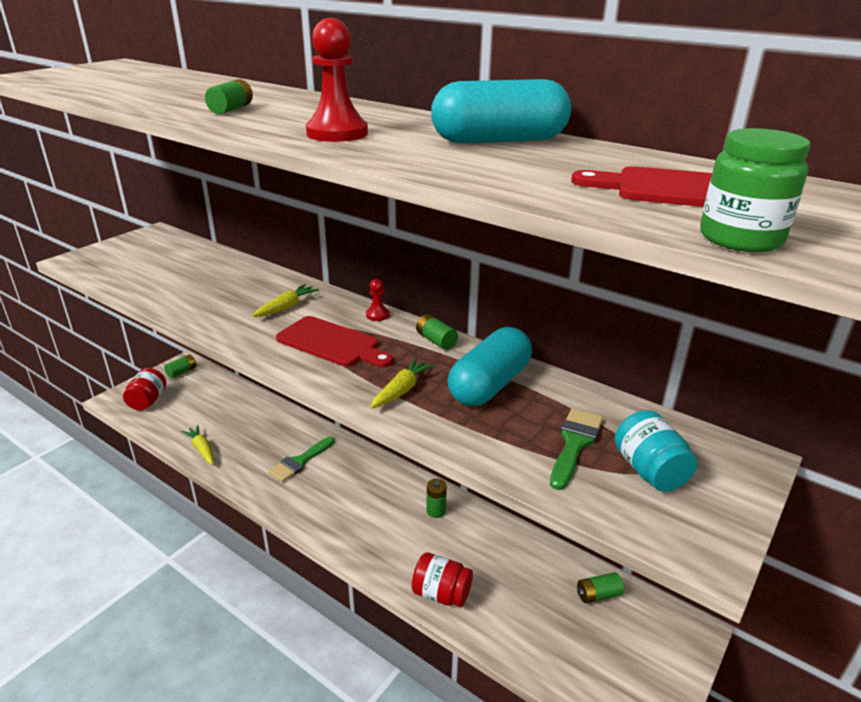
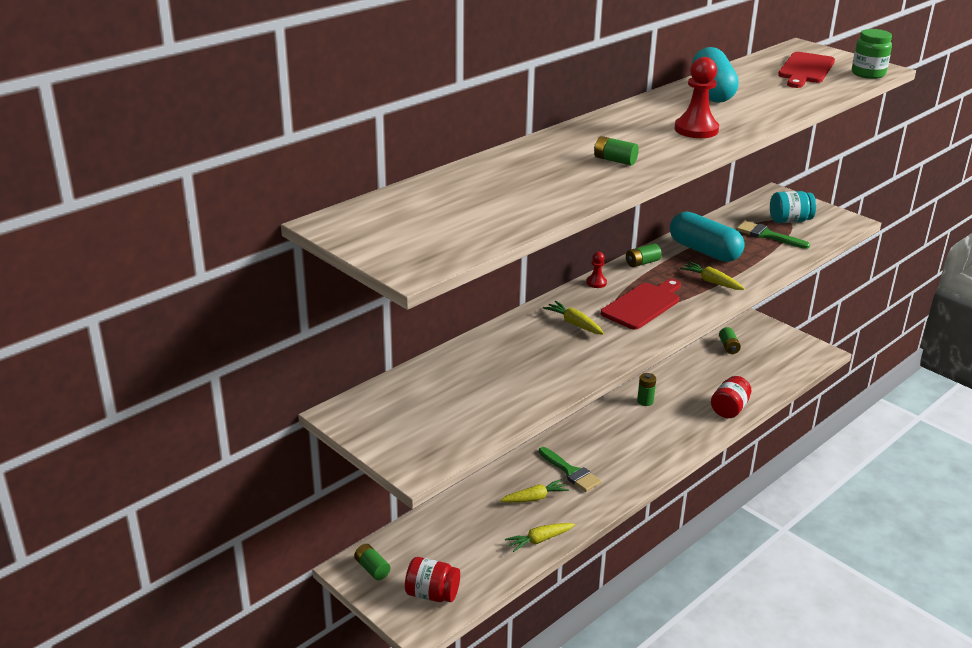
camera: 80 degrees left, 0 degrees up
none -> yellow carrot [500,479,569,503]

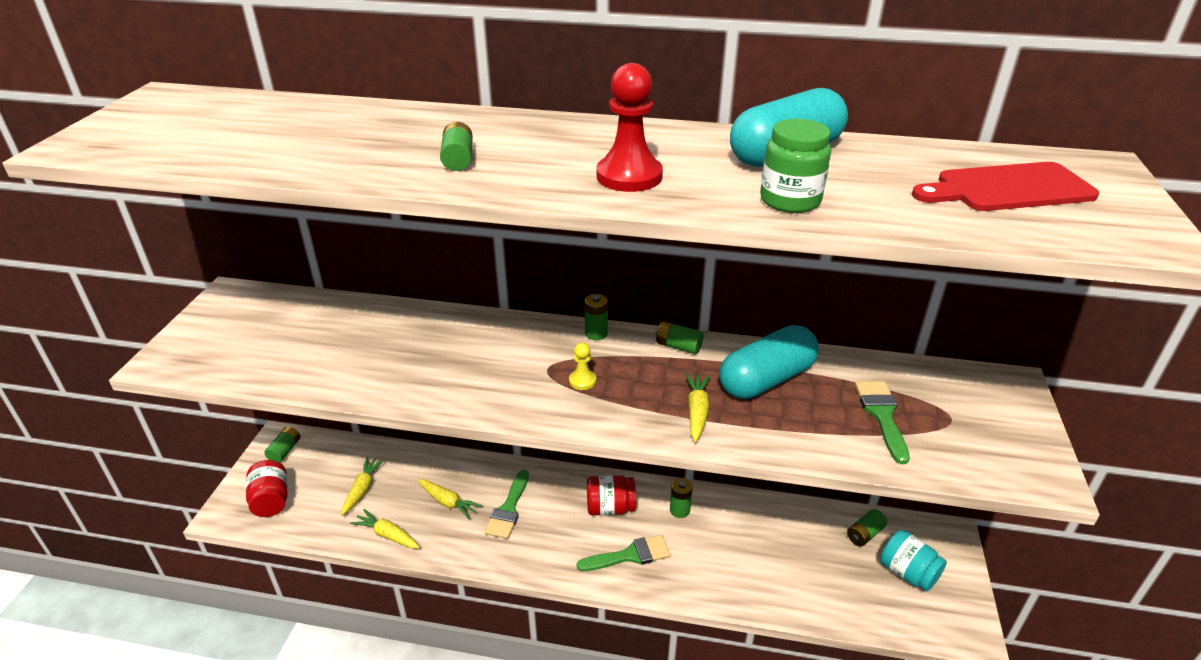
camera: 55 degrees right, 5 degrees up
yellow carrot [543,301,604,335] -> yellow carrot moved to [341,457,384,516]
red pawn [586,252,607,288] -> green battery [585,294,608,340]
red cutting board [601,279,681,330] -> yellow pawn [569,342,596,390]
turquoise capsule [670,212,745,262] -> turquoise capsule turned 45 degrees clockwise [719,325,819,399]
red jar [711,376,751,418] -> red jar moved to [587,475,636,515]
turquoise jar [770,191,816,223] -> turquoise jar moved to [880,530,947,591]
green jar [852,29,892,79] -> green jar moved to [760,119,831,213]
none -> green brush [577,535,671,571]

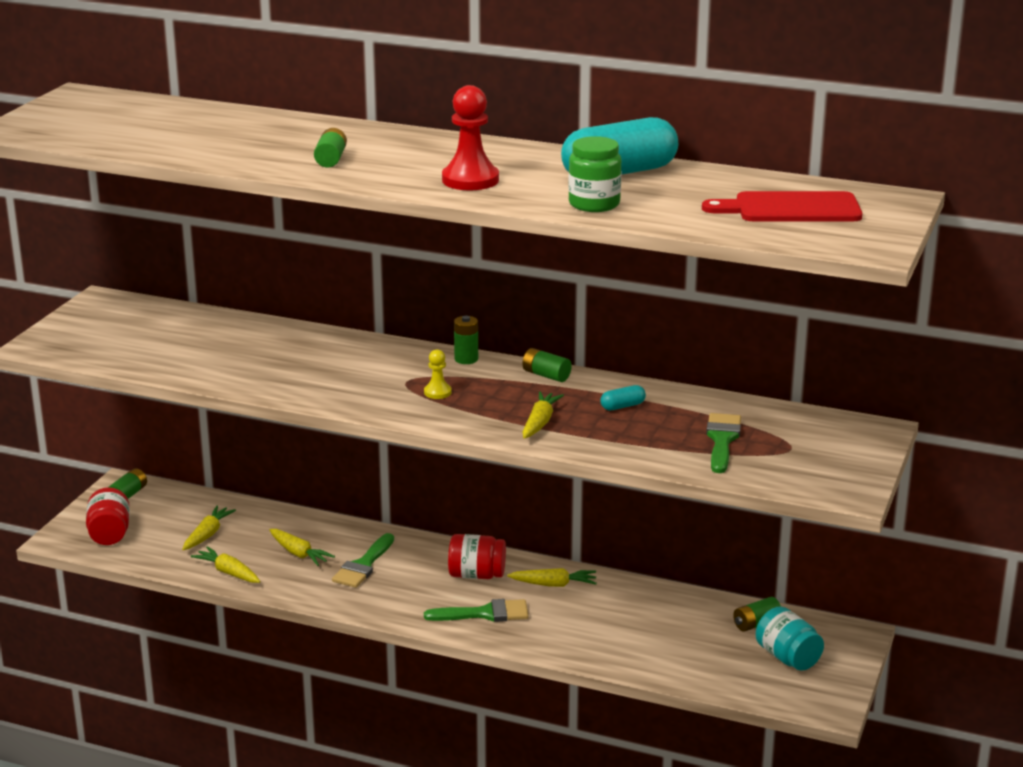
camera: 10 degrees right, 10 degrees down
green battery [670,478,693,518] -> yellow carrot [507,568,597,587]
turquoise capsule [719,325,819,399] -> turquoise capsule [601,385,646,410], size x0.41

